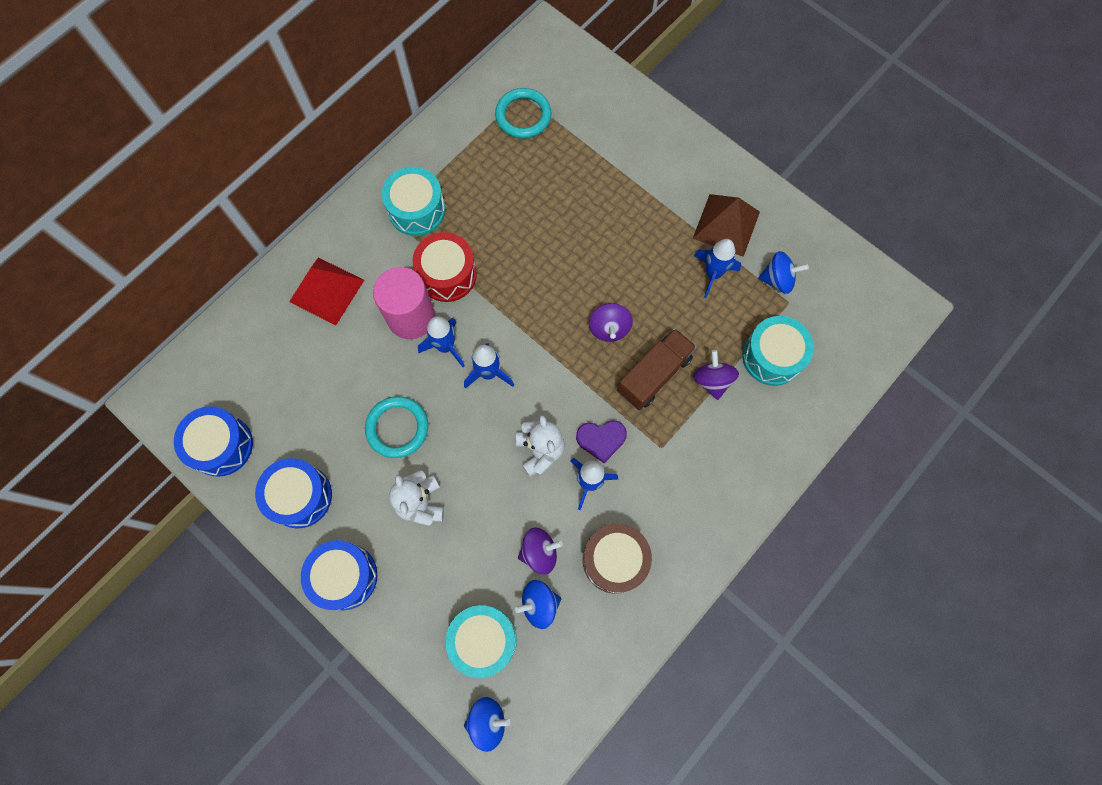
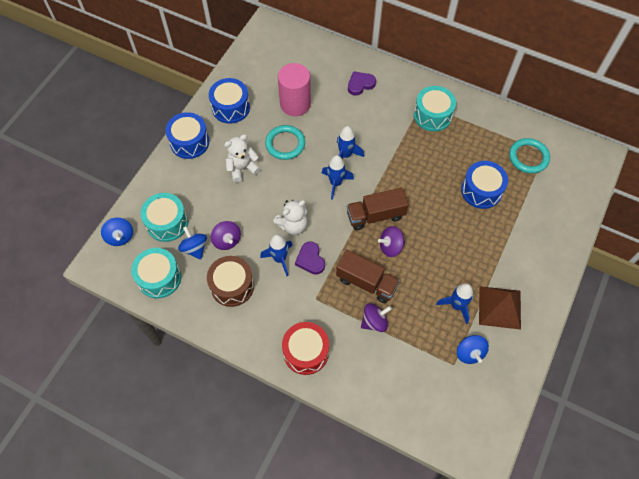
camera: 75 degrees right, 10 degrees down
blue drum [174,406,253,477] -> blue drum moved to [461,161,508,209]
red pyramid [289,257,364,325] -> purple heart [348,71,376,96]
pink cylinder [373,267,435,339] -> pink cylinder moved to [278,63,311,116]
red drum [412,232,477,302] -> red drum moved to [282,322,329,375]
turquoise drum [742,316,814,386] -> turquoise drum moved to [131,248,181,298]
none -> brown truck [347,188,409,230]

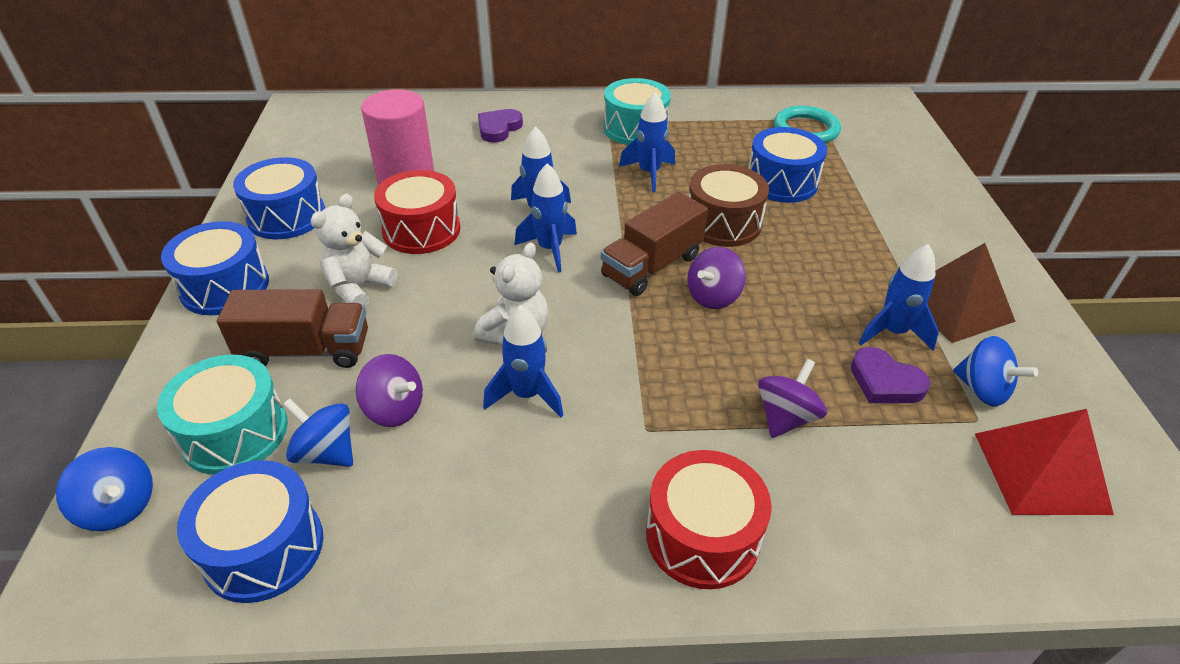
camera: 30 degrees left, 20 degrees down
turquoise drum [131,248,181,298] -> blue drum [177,460,323,603]
brown drum [207,256,254,307] -> brown drum moved to [689,164,769,247]
turquoise ring [265,125,305,160] -> red drum [374,170,460,254]
purple heart [295,241,325,275] -> purple heart moved to [851,347,931,403]
brown truck [336,250,400,303] -> brown truck moved to [217,289,368,368]
none -> blue rocket [619,92,675,192]
none -> red pyramid [975,409,1114,515]

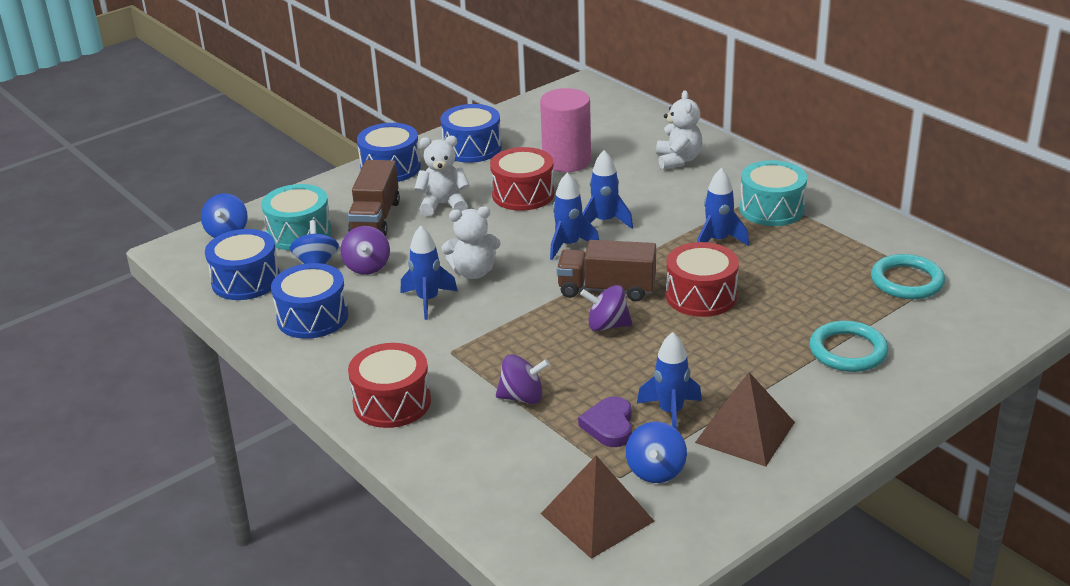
camera: 55 degrees right, 10 degrees down
brown truck [217,289,368,368] -> brown truck turned 45 degrees clockwise [348,160,400,236]
purple heart [478,109,523,142] -> white teddy bear [656,90,702,170]
brown drum [689,164,769,247] -> red drum [666,242,739,317]
blue drum [748,127,827,203] -> blue drum moved to [271,263,348,339]
red pyramid [975,409,1114,515] -> brown pyramid [541,455,655,559]
none -> turquoise ring [810,321,889,372]

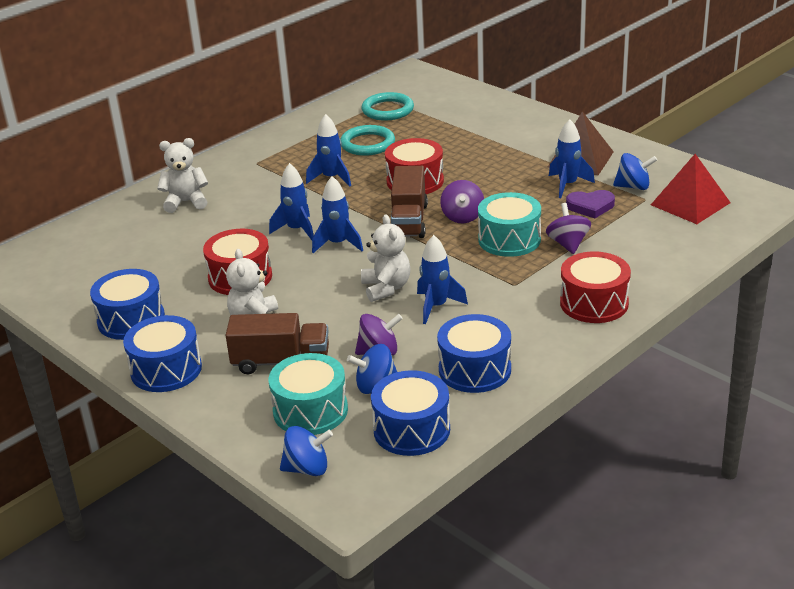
camera: 95 degrees left, 0 degrees up
pink cylinder [540,88,591,172] -> none
brown pyramid [541,455,655,559] -> red pyramid [651,154,731,224]
turquoise drum [739,160,807,226] -> turquoise drum moved to [478,192,541,257]
turquoise ring [810,321,889,372] -> turquoise ring moved to [340,125,395,156]

